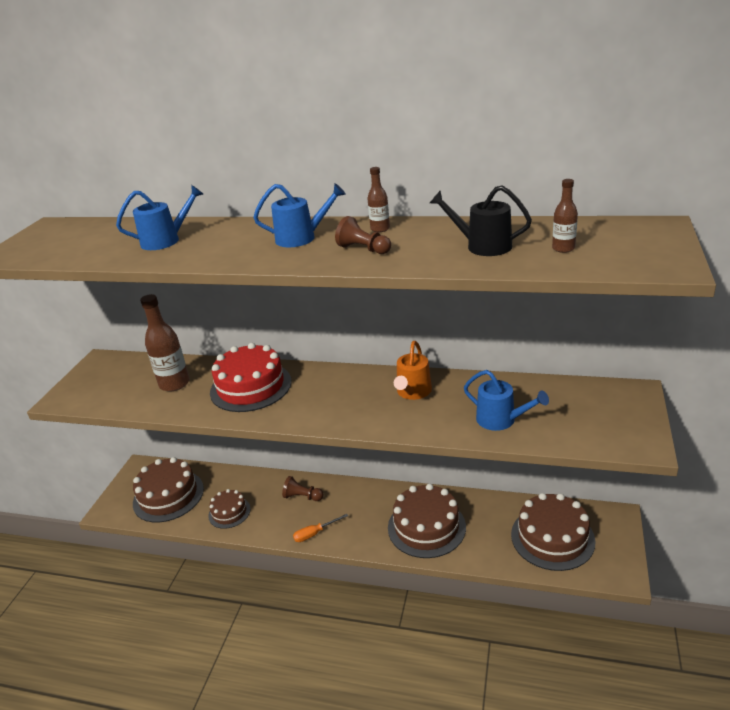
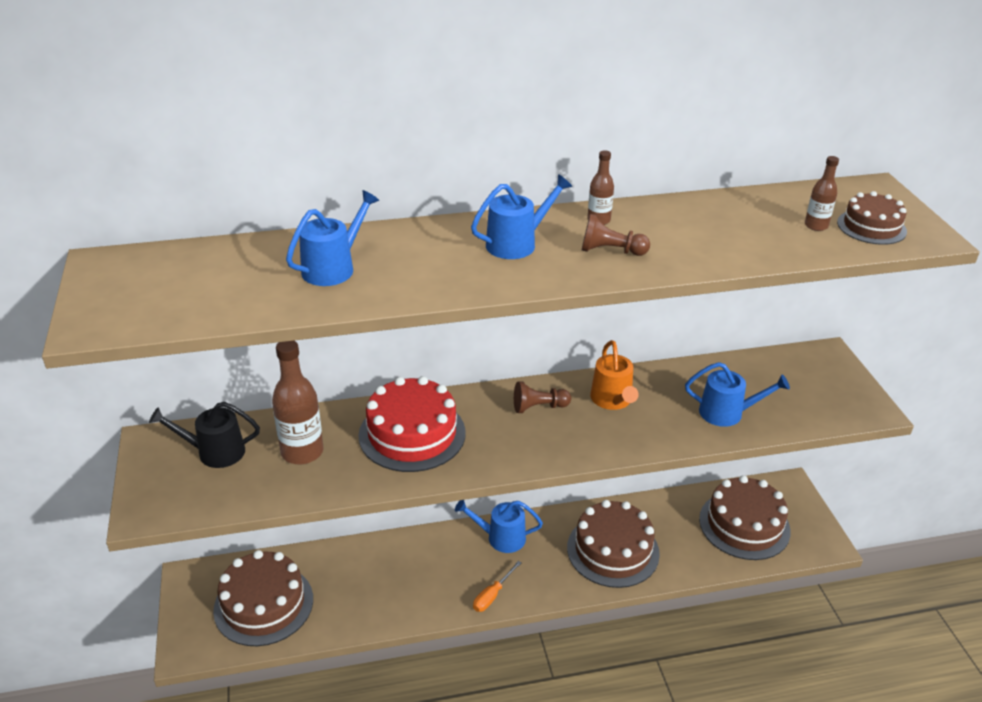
camera: 30 degrees left, 5 degrees up
brown cake [208,489,251,529] -> brown cake moved to [837,191,907,245]
brown pawn [282,476,324,501] -> brown pawn moved to [514,381,571,413]
black watering can [430,185,532,256] -> black watering can moved to [149,402,260,468]
none -> blue watering can [455,500,543,553]

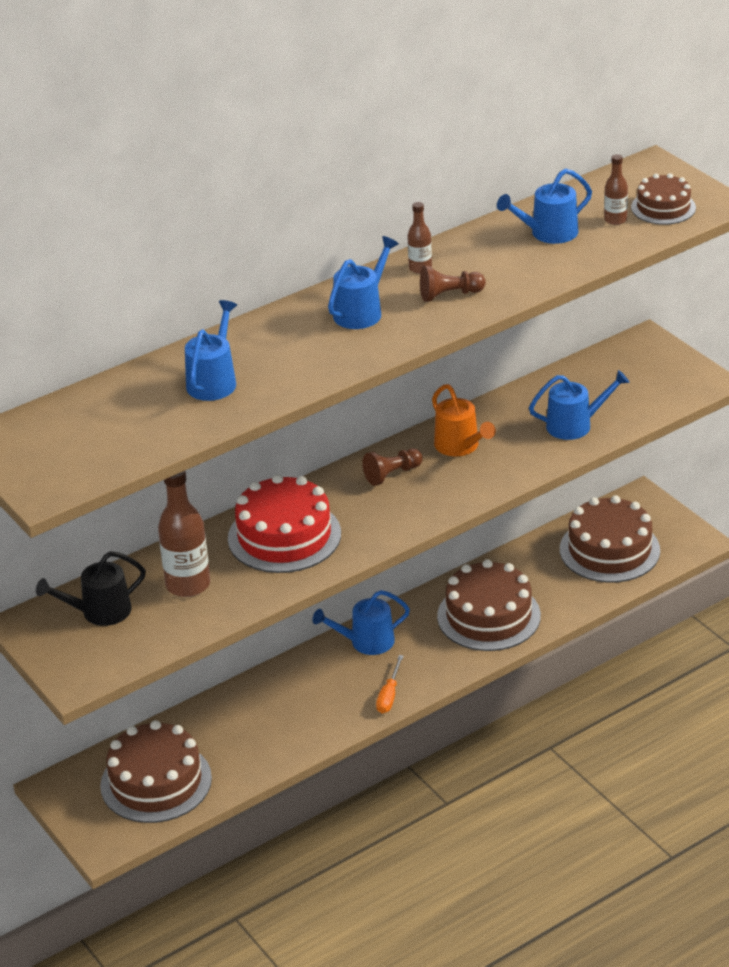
camera: 20 degrees left, 0 degrees up
none -> blue watering can [497,168,592,244]

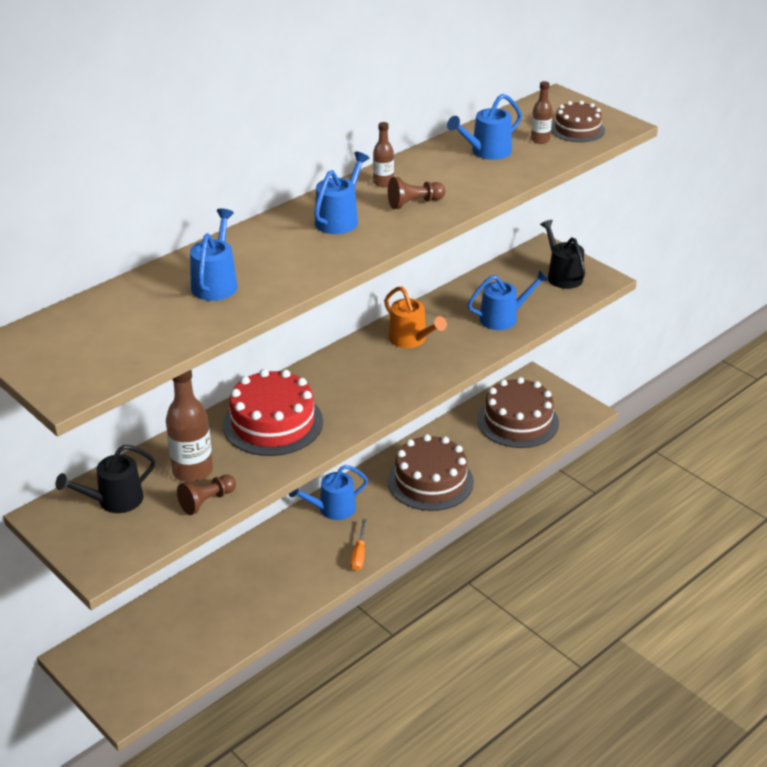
camera: 10 degrees left, 0 degrees up
brown cake [100,720,212,823] -> none
brown pawn [362,448,423,486] -> brown pawn moved to [177,475,236,515]
none -> black watering can [540,220,585,289]

